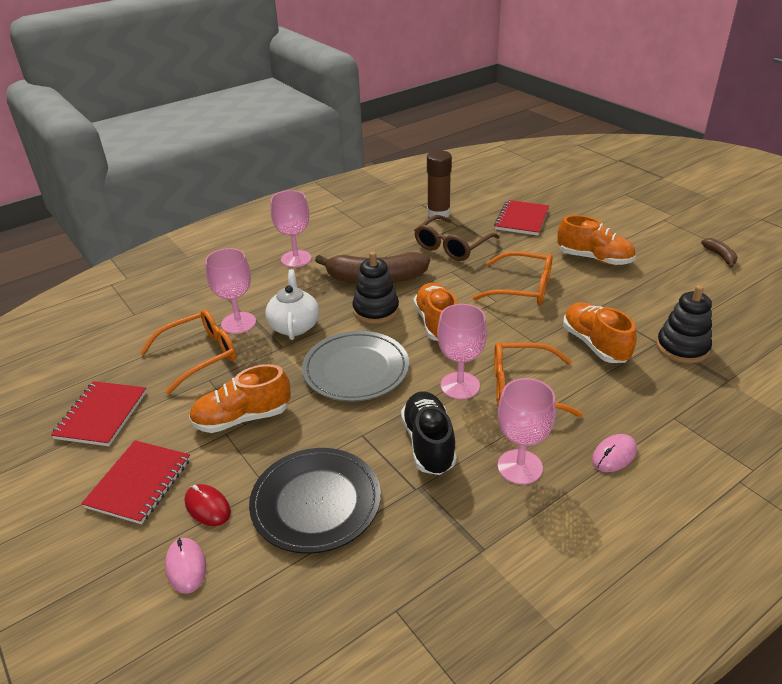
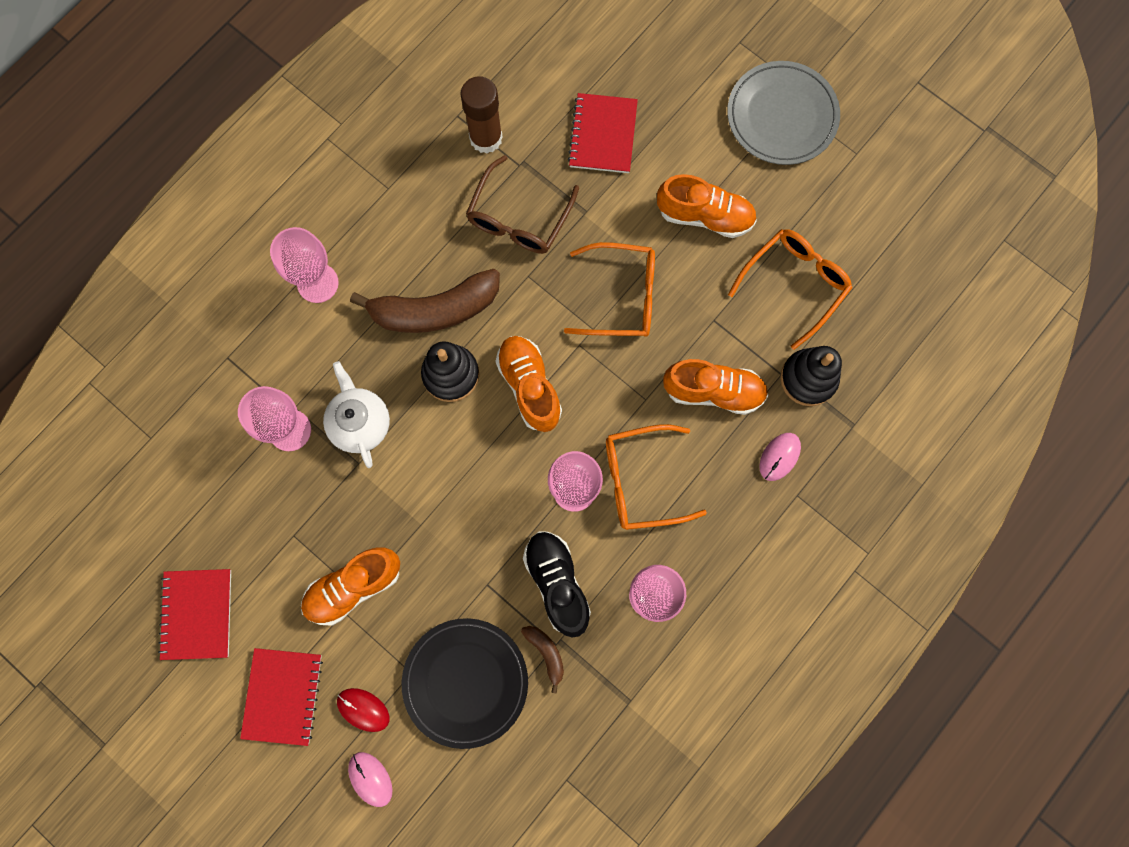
camera: 15 degrees left, 40 degrees up
orange glasses [140,309,236,394] -> orange glasses moved to [728,229,852,350]
grey plate [302,331,409,402] -> grey plate moved to [727,61,840,165]
orange shoe [563,302,637,363] -> orange shoe turned 135 degrees clockwise [663,359,768,415]
pink mouse [592,434,637,472] -> pink mouse moved to [759,433,801,481]
brown banana [701,238,738,268] -> brown banana moved to [521,626,564,693]

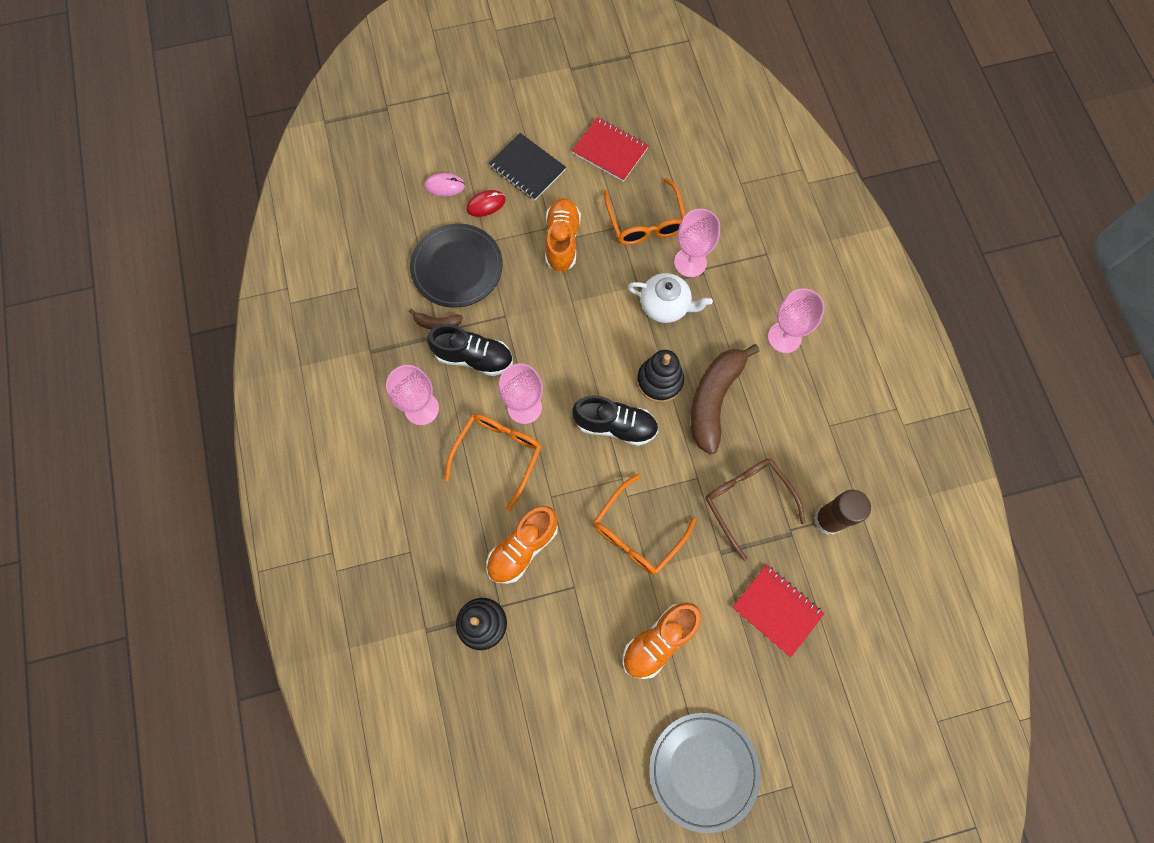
camera: 125 degrees right, 5 degrees down
red notebook [240,648,323,746] -> black notebook [489,133,566,200]
orange shoe [496,336,562,432] -> black shoe [572,396,658,446]
orange glasses [728,229,852,350] -> orange glasses moved to [604,178,685,245]
pink mouse [759,433,801,481] -> none

